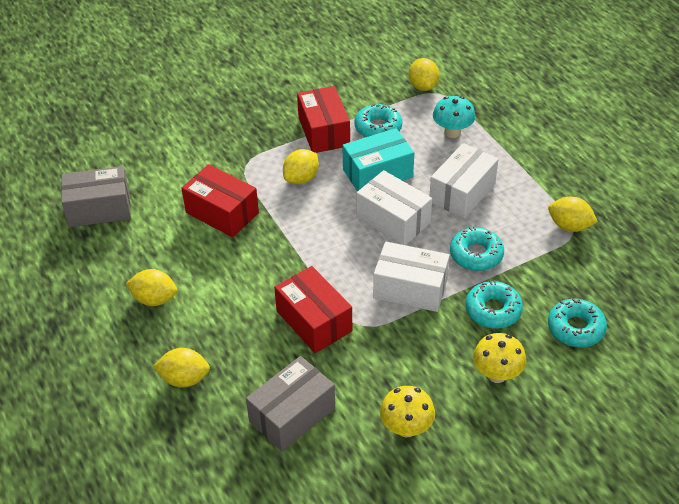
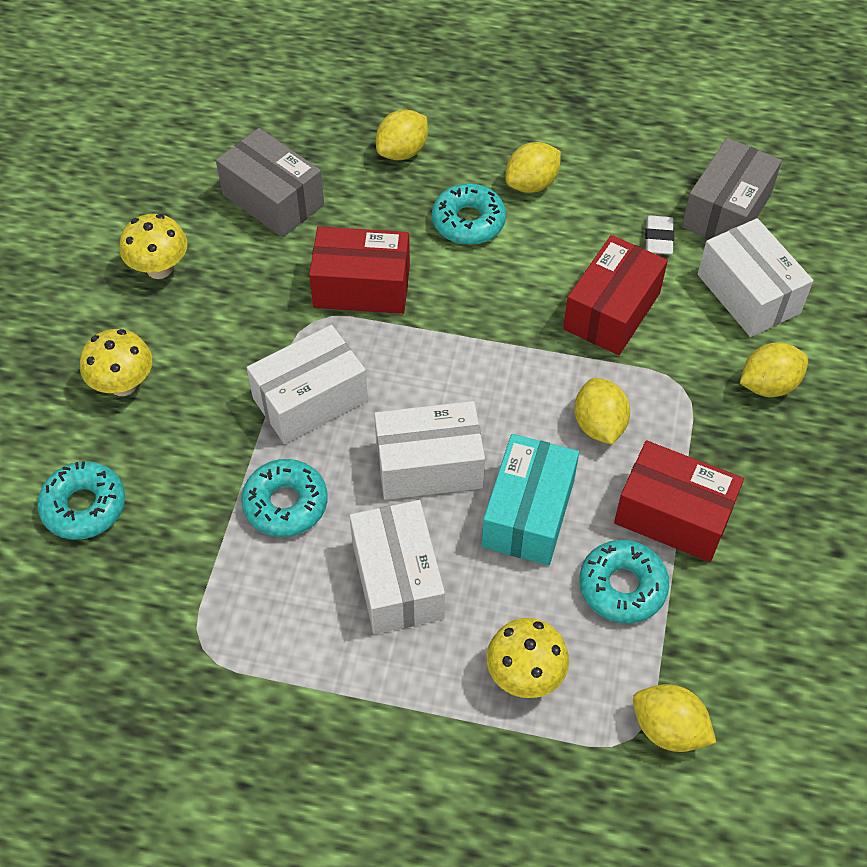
camera: 130 degrees right, 10 degrees up
red box [181,164,259,237] -> red box turned 45 degrees counterclockwise [563,235,668,355]
grey box [246,356,335,452] -> grey box turned 45 degrees counterclockwise [216,128,324,238]
turquoise mushroom [433,96,476,138] -> yellow mushroom [487,618,569,698]
turquoise donut [466,280,523,329] -> turquoise donut moved to [432,183,506,245]
yellow lemon [548,197,598,232] -> yellow lemon moved to [740,343,808,397]
none -> white eraser [645,215,674,255]
none -> white box [698,218,814,337]

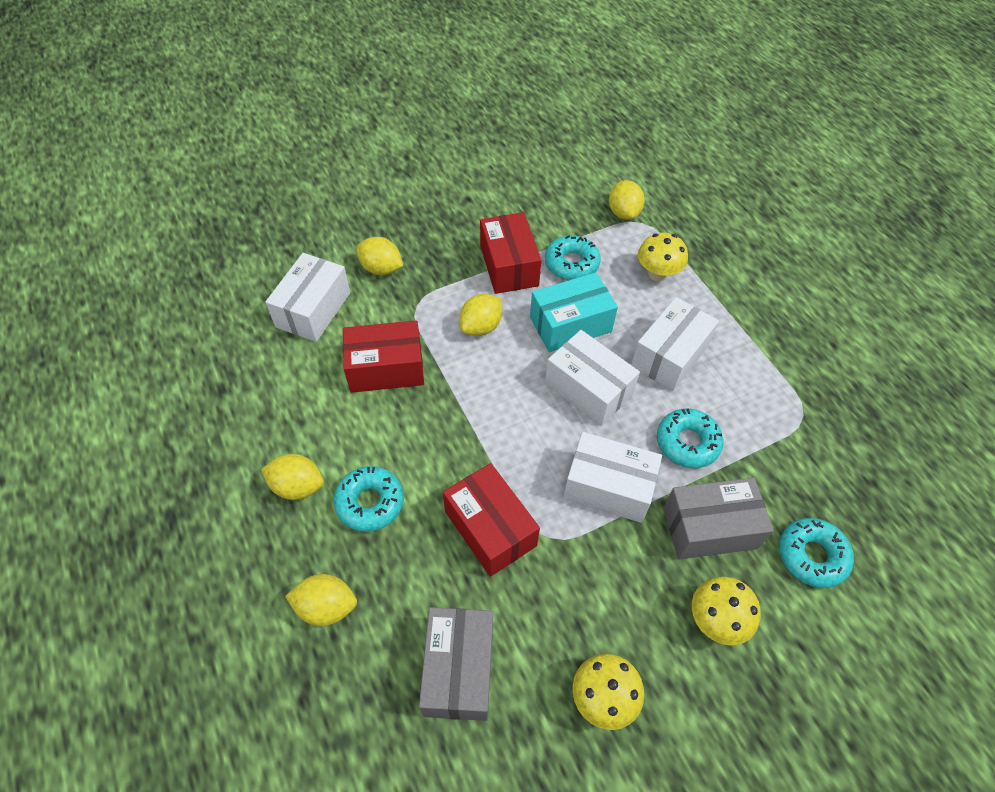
camera: 130 degrees left, 0 degrees up
white eraser [645,215,674,255] -> none
grey box [682,138,782,239] -> grey box moved to [663,478,774,560]

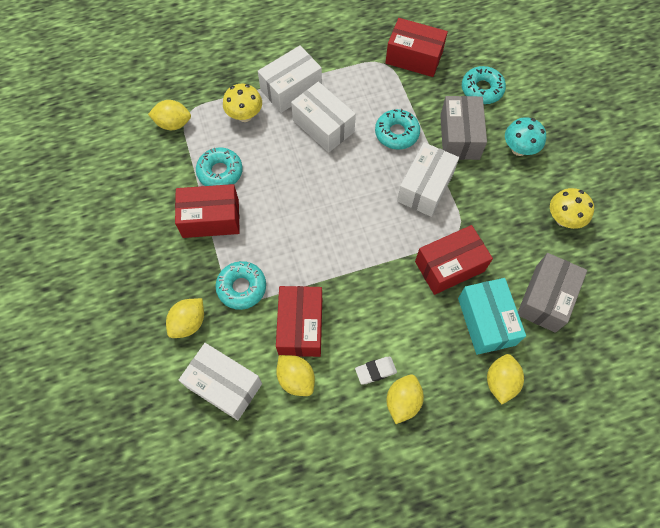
camera: 80 degrees left, 10 degrees up
turquoise donut [334,466,404,532] -> turquoise donut moved to [215,261,266,310]
grey box [419,607,493,721] -> grey box turned 75 degrees counterclockwise [518,253,587,333]
yellow lemon [460,294,502,336] -> yellow lemon moved to [276,355,315,396]
turquoise box [530,272,618,352] -> turquoise box moved to [458,278,526,355]
white box [545,330,640,426] -> white box moved to [258,45,322,113]
yellow mushroom [692,577,761,645] -> turquoise mushroom [505,117,546,156]
none -> white eraser [355,357,397,385]
none -> red box [385,18,448,77]

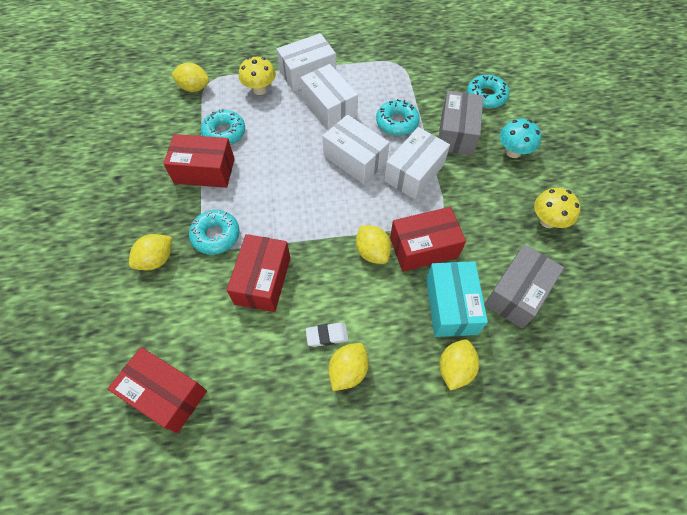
camera: 10 degrees right, 5 degrees down
white box [179,343,262,421] -> white box moved to [323,115,389,184]
yellow lemon [276,355,315,396] -> yellow lemon moved to [356,225,391,264]
red box [385,18,448,77] -> red box moved to [108,347,207,433]

